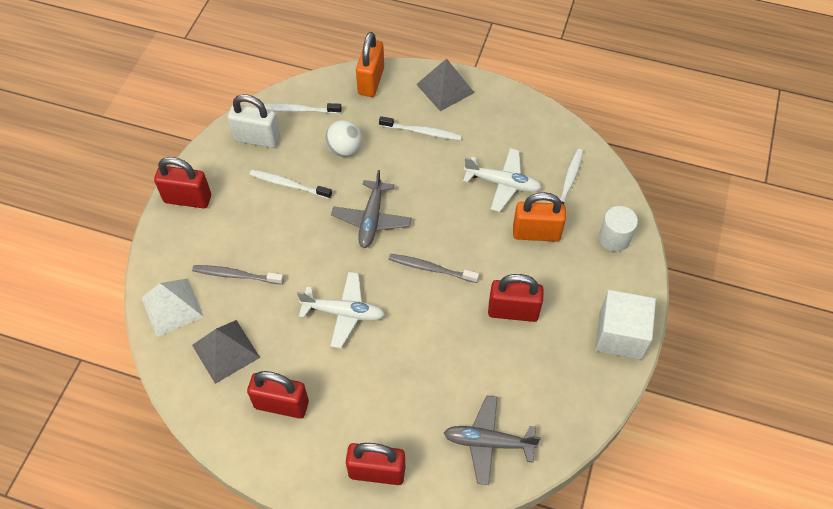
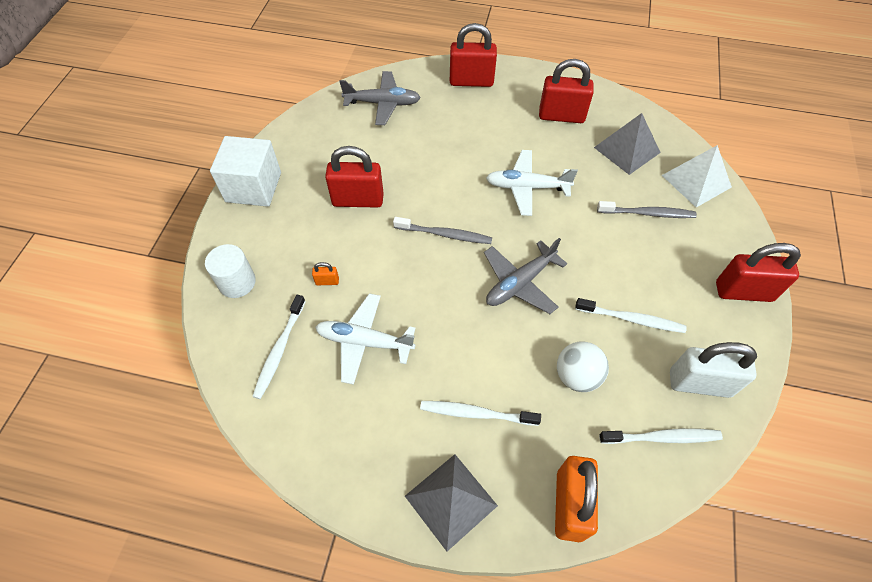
camera: 175 degrees right, 0 degrees up
grey plane [331,170,411,248] -> grey plane turned 135 degrees counterclockwise [484,238,567,314]
orange padlock [513,192,566,242] -> orange padlock [312,262,339,285], size x0.42

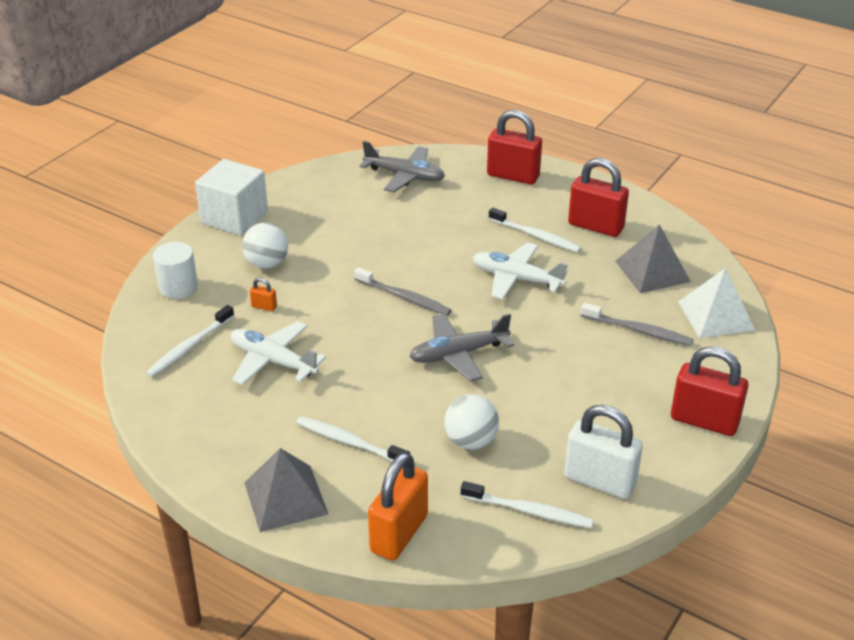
camera: 20 degrees right, 20 degrees down
red padlock [325,146,384,208] -> none
white toothbrush [575,298,687,333] -> white toothbrush moved to [488,208,581,253]
none -> white ball [242,223,288,269]

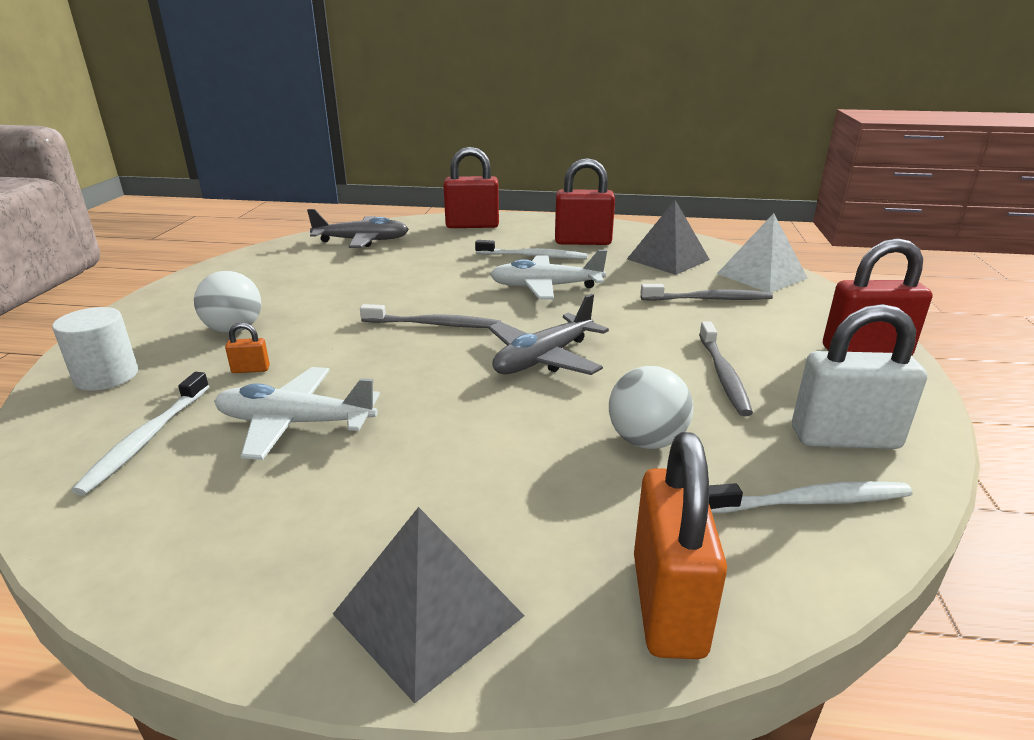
camera: 25 degrees left, 10 degrees down
white cube [195,159,268,236] -> none
white toothbrush [296,416,410,462] -> none
none -> grey toothbrush [699,322,753,416]

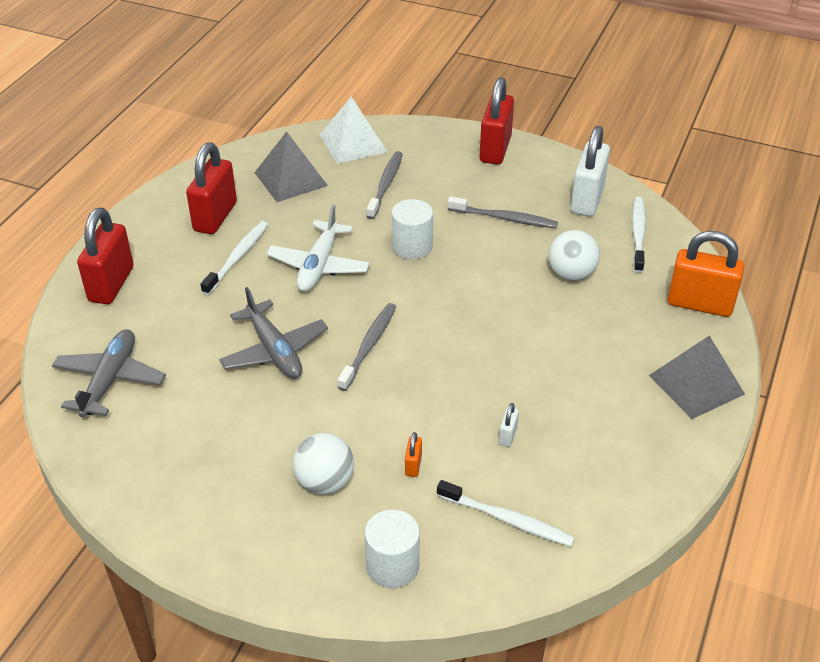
camera: 75 degrees left, 15 degrees up
white plane [214,367,380,460] -> white padlock [499,403,519,447]
grey plane [488,294,609,375] -> grey plane moved to [219,287,328,379]
none -> white cylinder [392,199,433,260]

